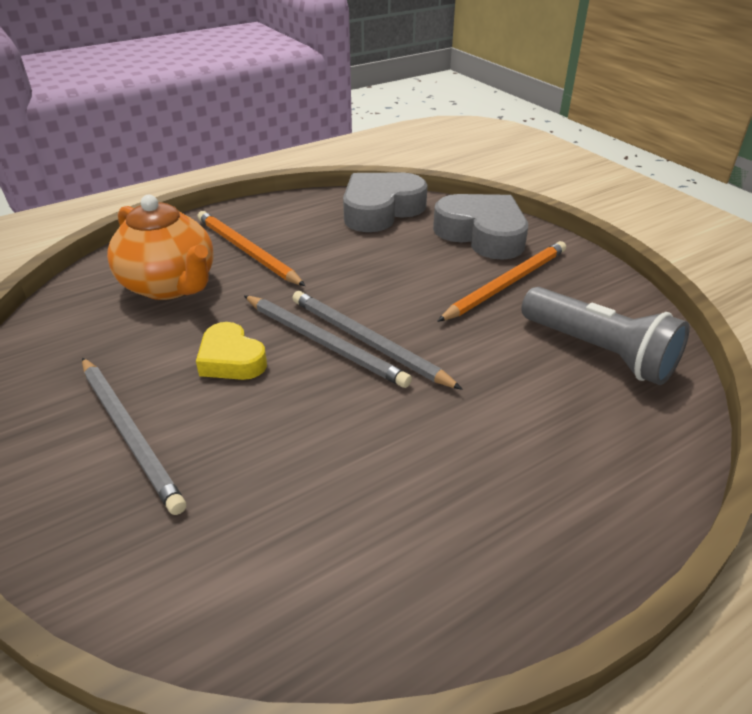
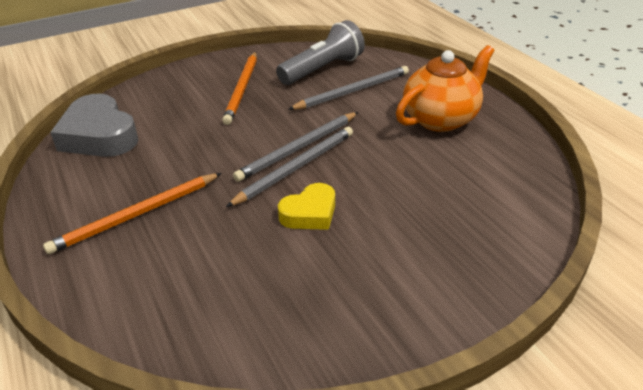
camera: 85 degrees left, 0 degrees up
grey pencil [82,357,186,515] -> grey pencil moved to [288,66,409,110]
orange teapot [107,195,213,300] -> orange teapot moved to [396,45,494,132]
grey heart [433,194,528,260] -> none
orange pencil [437,241,566,322] -> orange pencil turned 135 degrees counterclockwise [222,52,257,125]

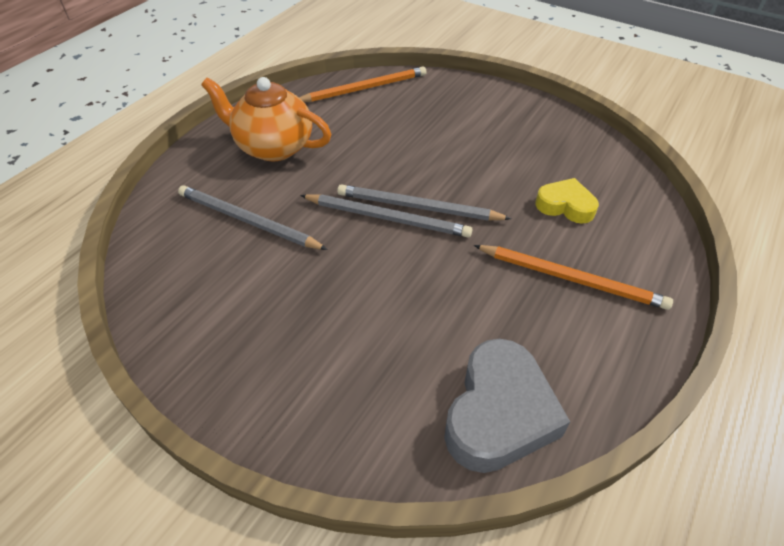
camera: 120 degrees left, 10 degrees up
orange pencil [222,52,257,125] -> orange pencil moved to [299,67,427,102]
grey flashlight [276,20,365,85] -> none
yellow heart [278,183,335,230] -> yellow heart moved to [535,178,599,224]

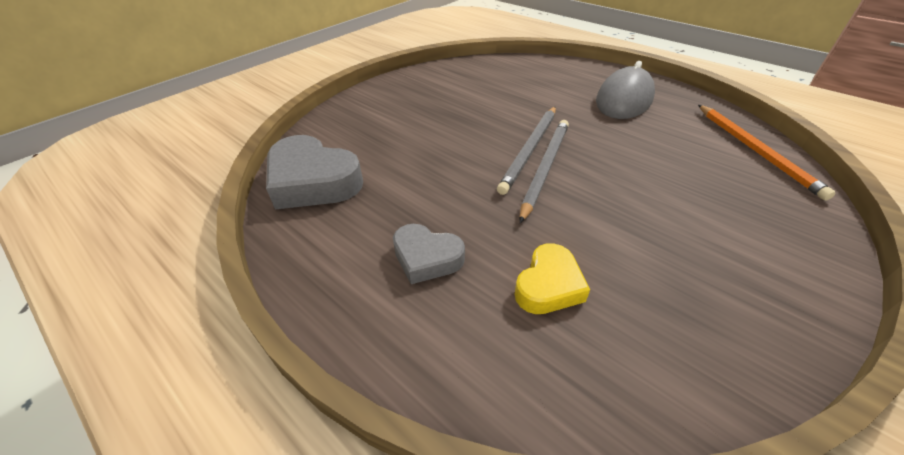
camera: 100 degrees right, 5 degrees down
grey pencil [178,185,328,250] -> none
orange teapot [201,77,331,161] -> grey mouse [596,61,655,119]
orange pencil [474,245,673,310] -> grey heart [393,224,465,284]

